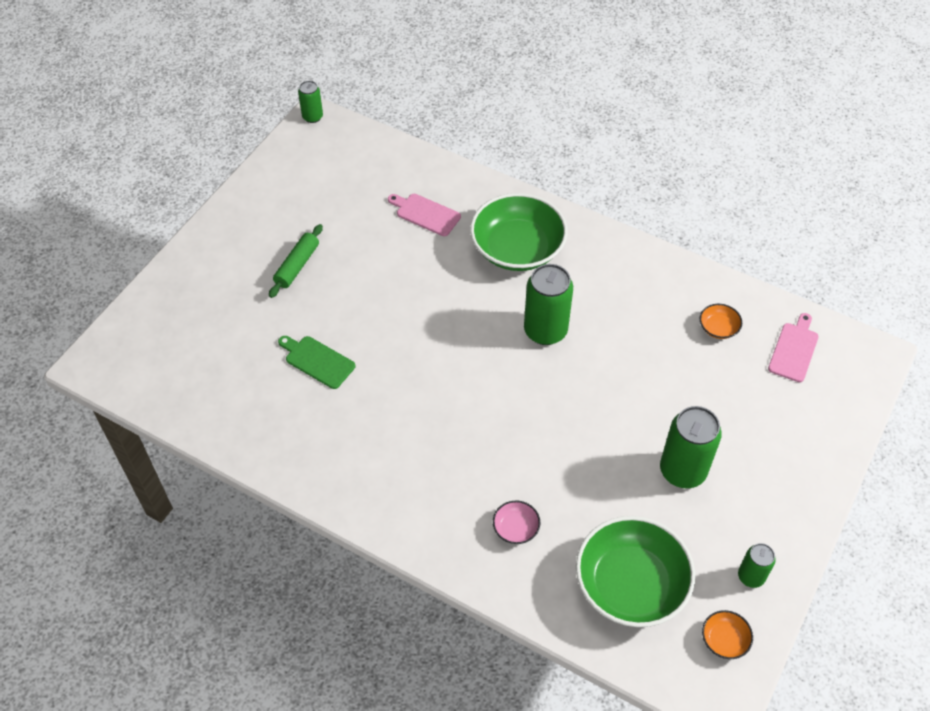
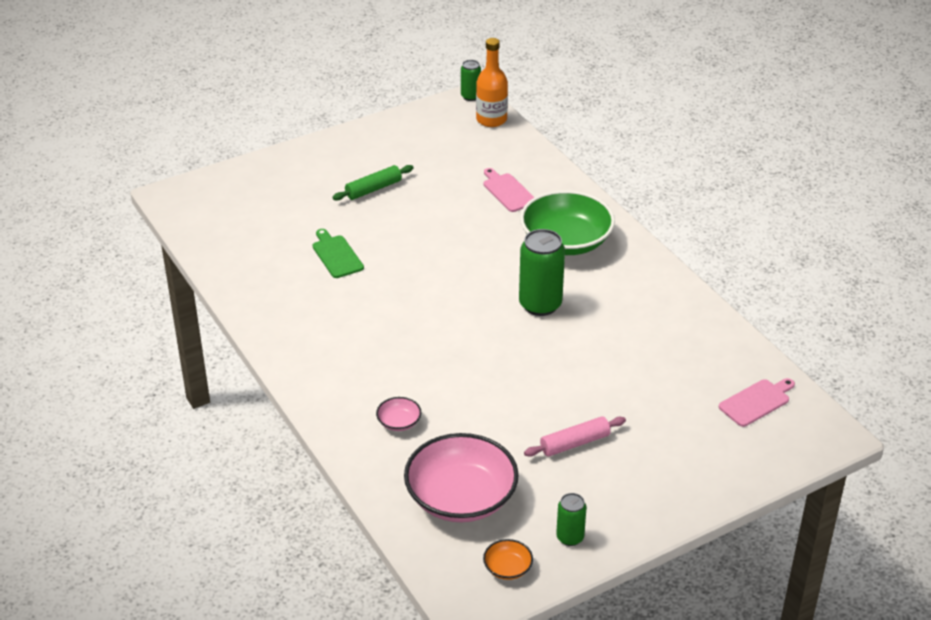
camera: 30 degrees right, 15 degrees down
green bowl [576,516,695,627] -> pink bowl [404,433,519,522]
green can [660,406,722,488] -> pink rolling pin [524,416,626,457]
orange bowl [700,304,742,339] -> none
none -> orange bottle [476,38,508,127]

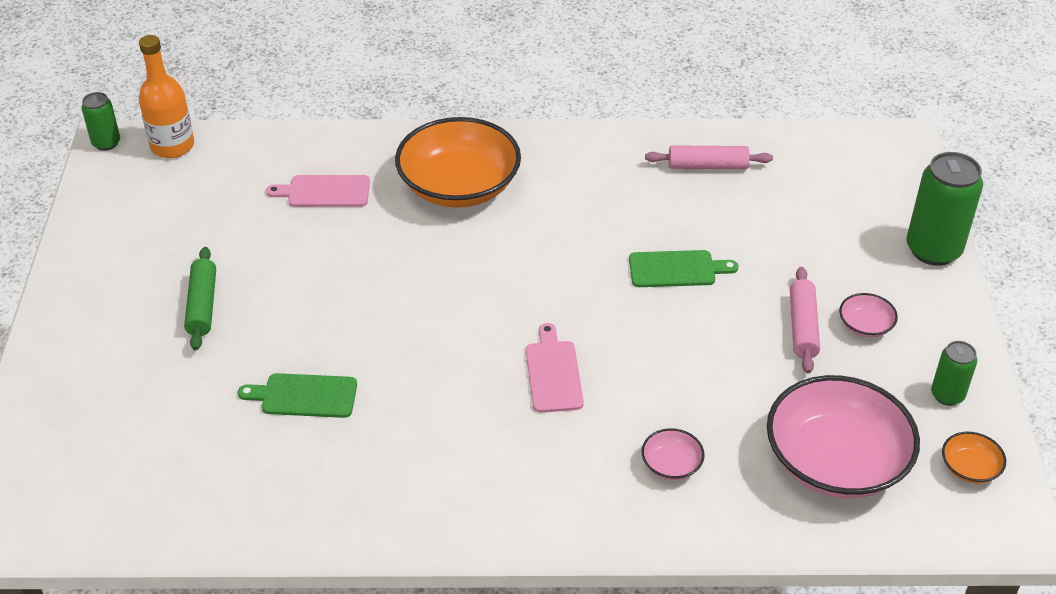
camera: 60 degrees left, 5 degrees up
green can [519,229,565,316] -> green can moved to [907,152,983,266]
green bowl [520,190,615,255] -> orange bowl [395,117,521,208]
pink cutting board [719,378,795,427] -> pink cutting board moved to [526,323,584,413]
none -> green cutting board [629,250,738,287]
none -> pink rolling pin [645,145,773,169]
none -> pink bowl [839,293,898,338]

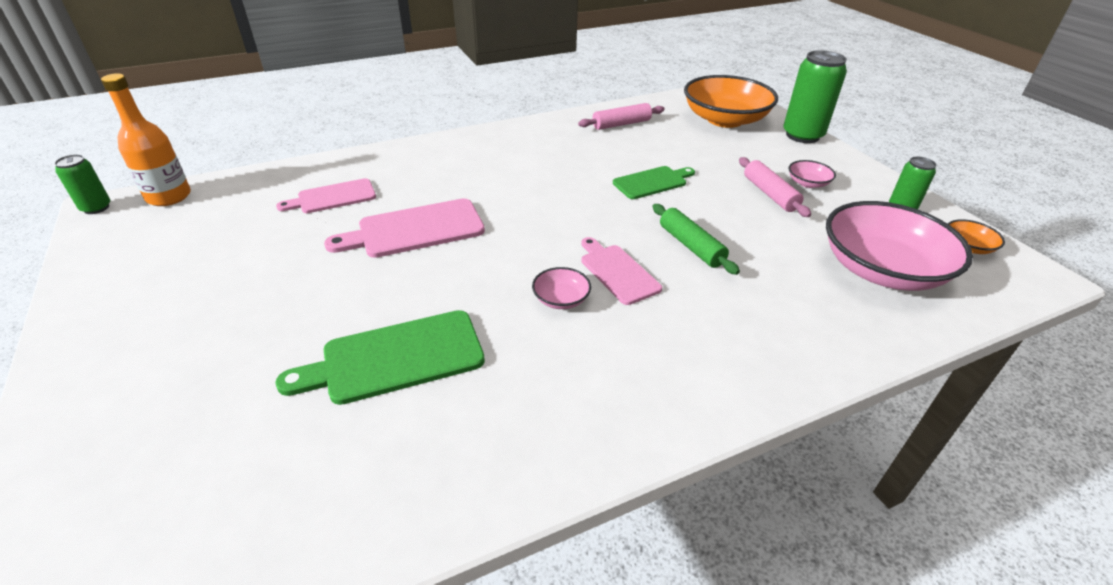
camera: 25 degrees left, 5 degrees down
green rolling pin [184,247,216,350] -> green rolling pin moved to [652,204,740,275]
green cutting board [238,373,357,418] -> green cutting board [275,310,485,405], size x1.52
orange bowl [395,117,521,208] -> orange bowl moved to [684,75,778,128]
pink bowl [642,428,705,480] -> pink bowl moved to [532,267,591,309]
none -> pink cutting board [324,199,485,258]

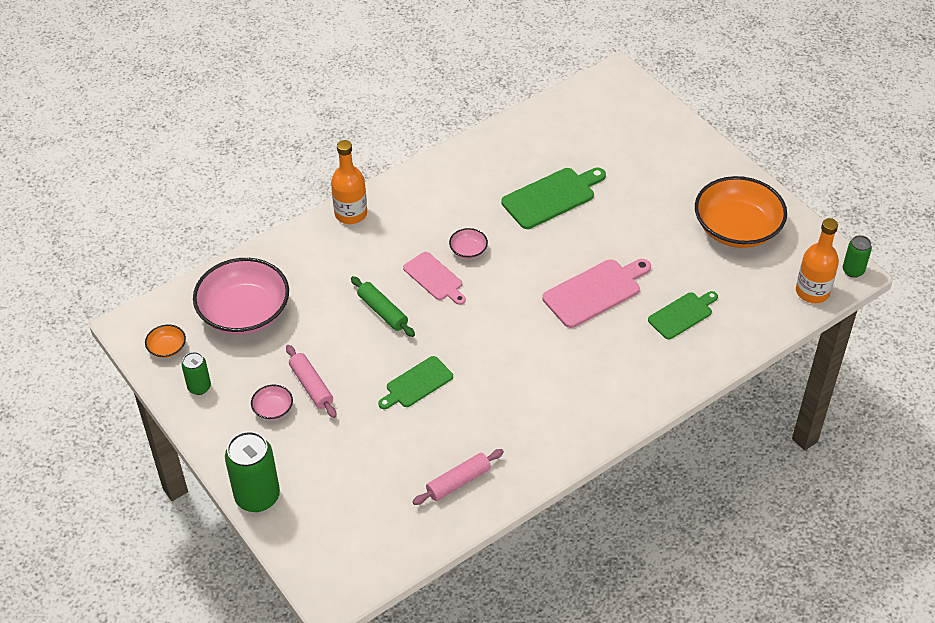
camera: 170 degrees right, 10 degrees up
pink cutting board [276,178,376,213] -> green cutting board [648,291,718,340]
orange bowl [684,75,778,128] -> orange bowl moved to [695,176,787,248]
none -> orange bottle [331,140,367,224]

